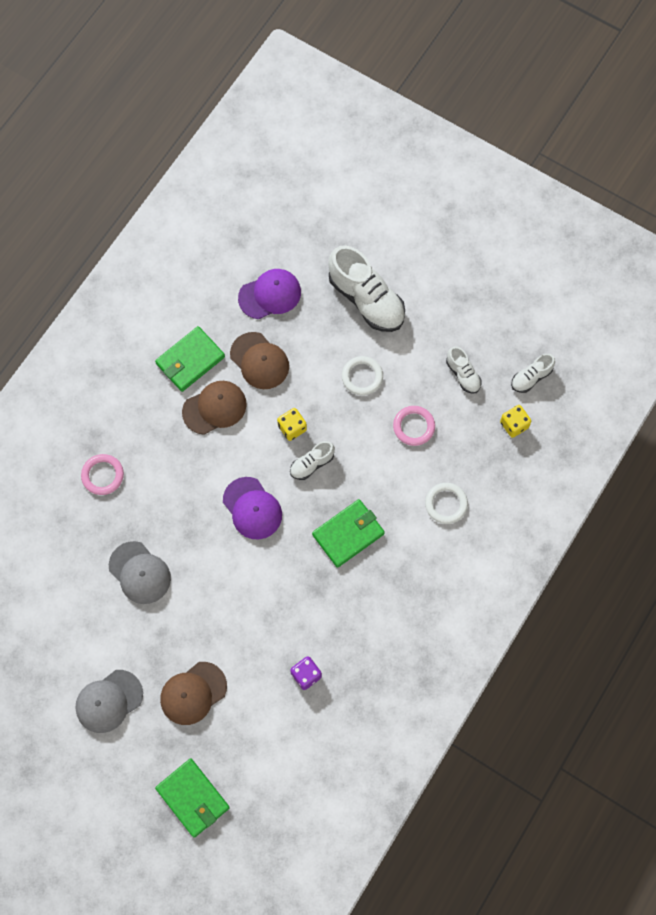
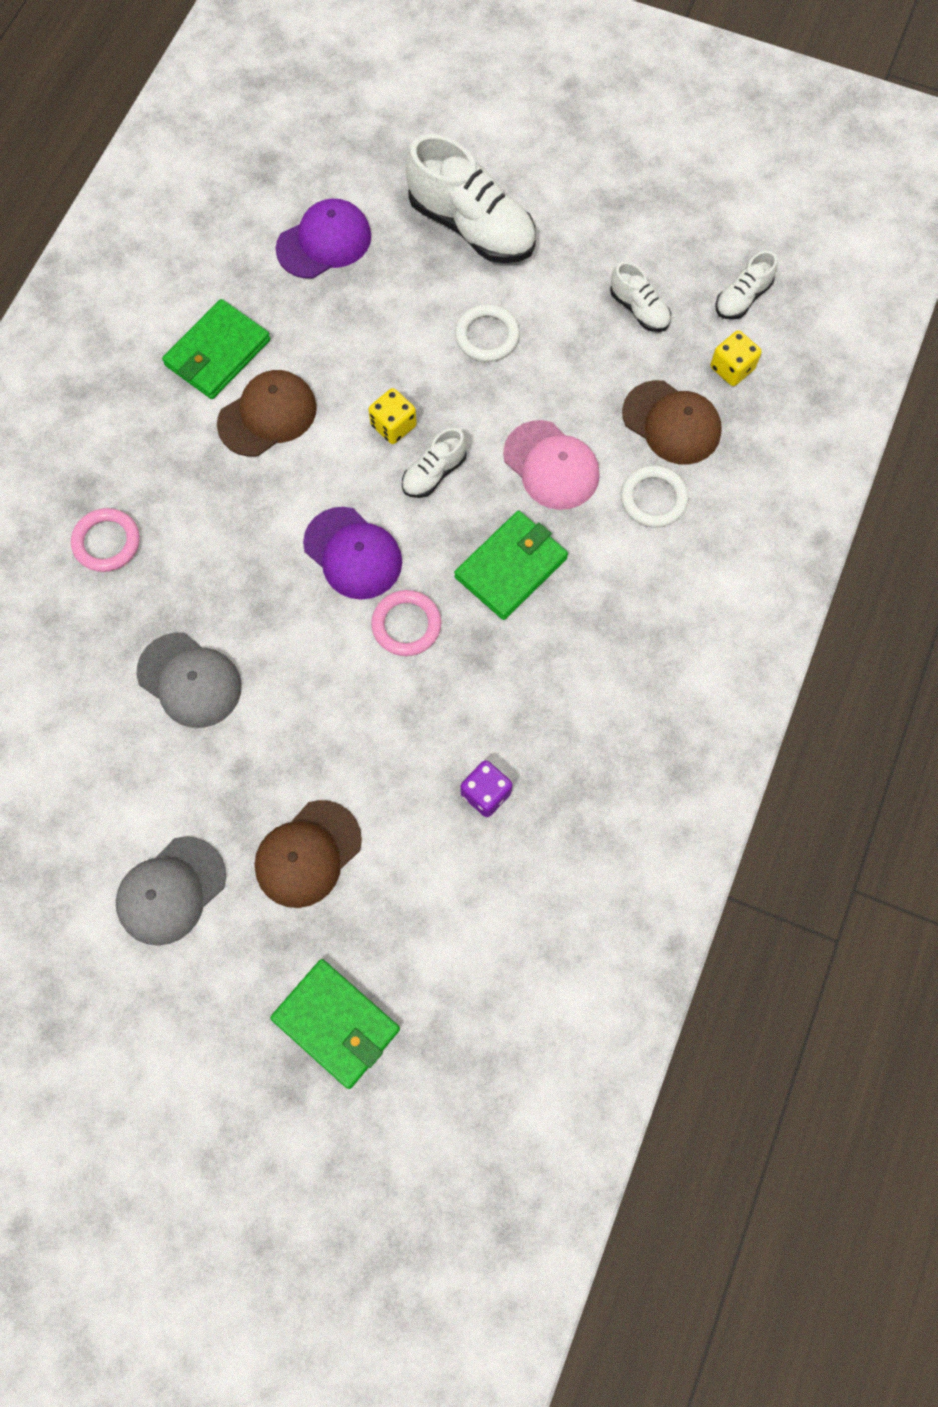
camera: 10 degrees left, 0 degrees up
brown cap [230,332,289,389] -> brown cap moved to [622,380,722,464]
pink ring [393,406,435,446] -> pink ring moved to [371,590,441,656]
none -> pink cap [503,420,600,510]

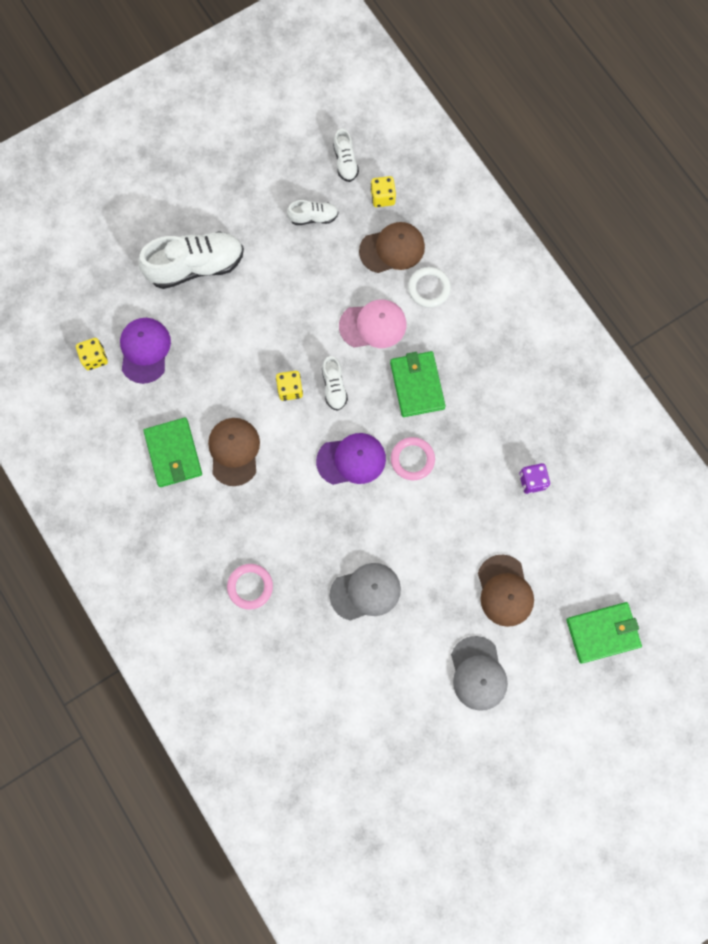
camera: 55 degrees left, 5 degrees up
white ring [455,304,520,362] -> none
none -> yellow dice [76,338,108,370]

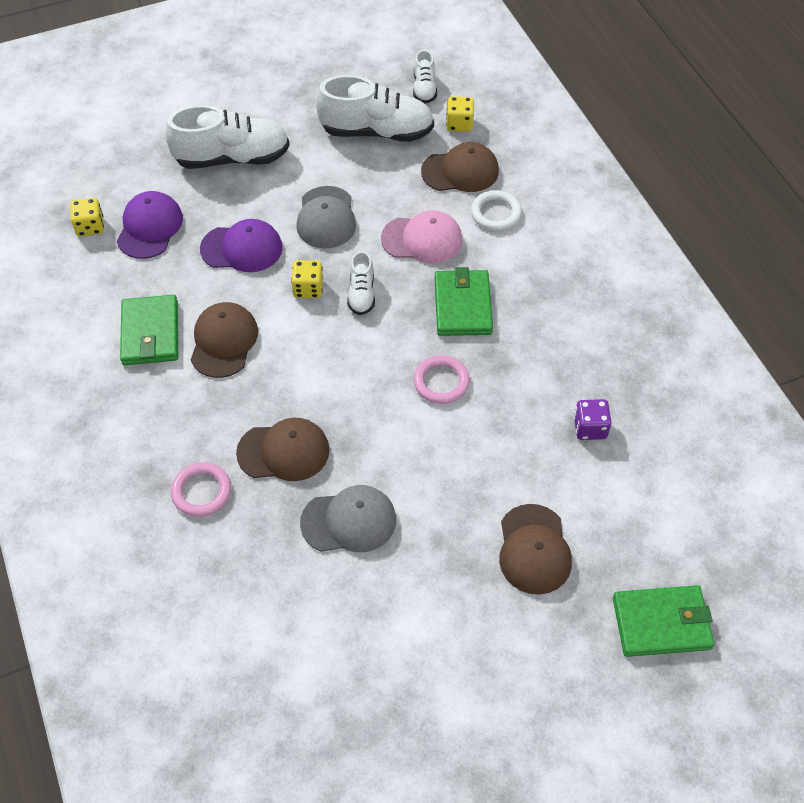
camera: 10 degrees right, 20 degrees down
white shoe [287,200,338,225] -> white shoe [316,75,434,142], size x1.99
purple cap [316,433,386,485] -> purple cap moved to [200,219,283,272]
grey cap [451,636,508,711] -> grey cap moved to [296,186,356,249]
none -> brown cap [236,417,329,481]

